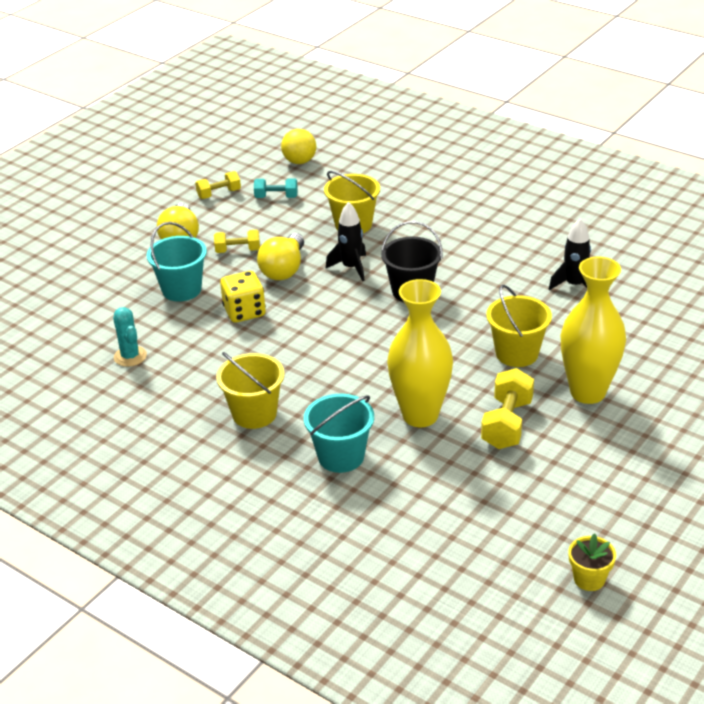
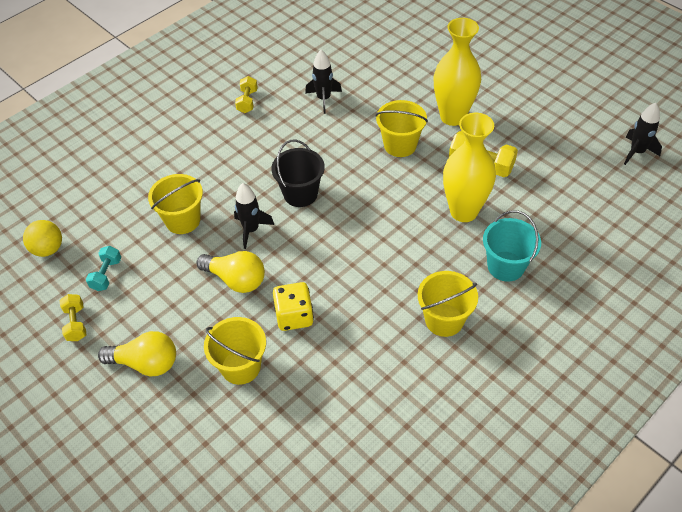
camera: 80 degrees left, 15 degrees up
turquoise cactus [113,307,147,367] -> none
turquoise bucket [147,222,207,301] -> yellow bucket [204,317,266,385]
yellow dumbbell [214,230,260,253] -> yellow dumbbell moved to [235,76,258,113]
yellow flower pot [568,533,616,591] -> black rocket [624,103,662,165]

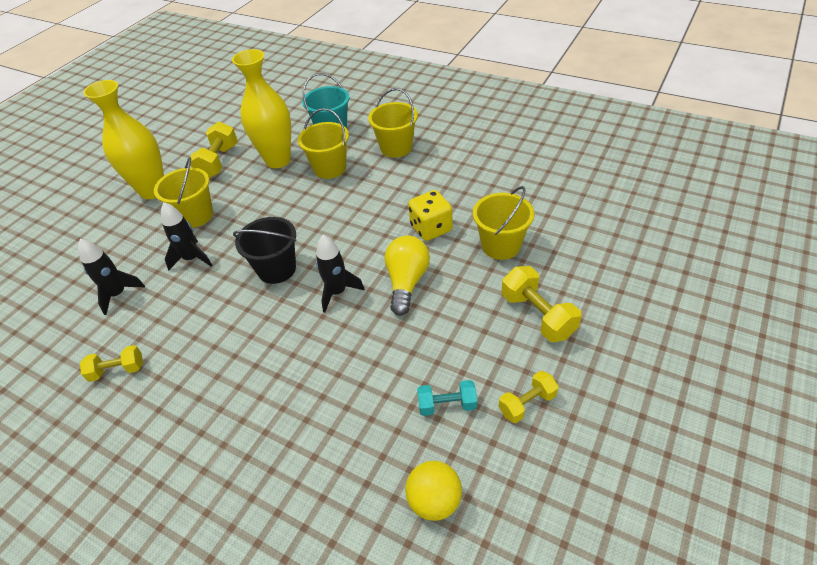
camera: 105 degrees left, 5 degrees down
yellow light bulb [98,331,176,377] -> yellow dumbbell [502,266,582,342]
yellow bucket [148,174,203,234] -> yellow bucket moved to [298,108,349,179]
black rocket [624,103,662,165] -> black rocket moved to [161,202,212,271]

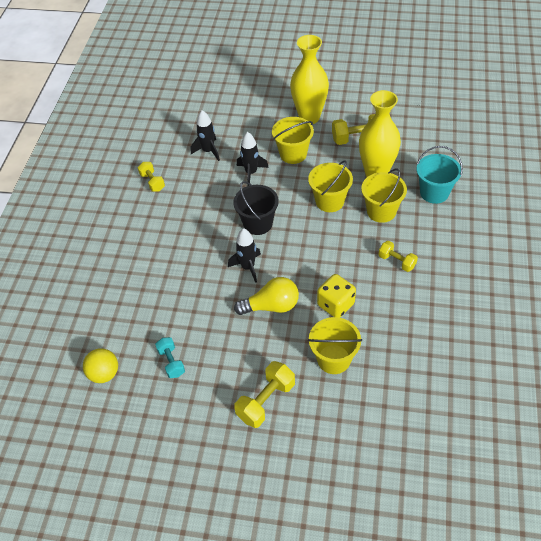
camera: 70 degrees right, 5 degrees up
yellow bucket [368,88,418,158] -> yellow bucket moved to [308,160,353,212]
yellow dumbbell [499,371,559,423] -> yellow dumbbell moved to [378,241,418,272]

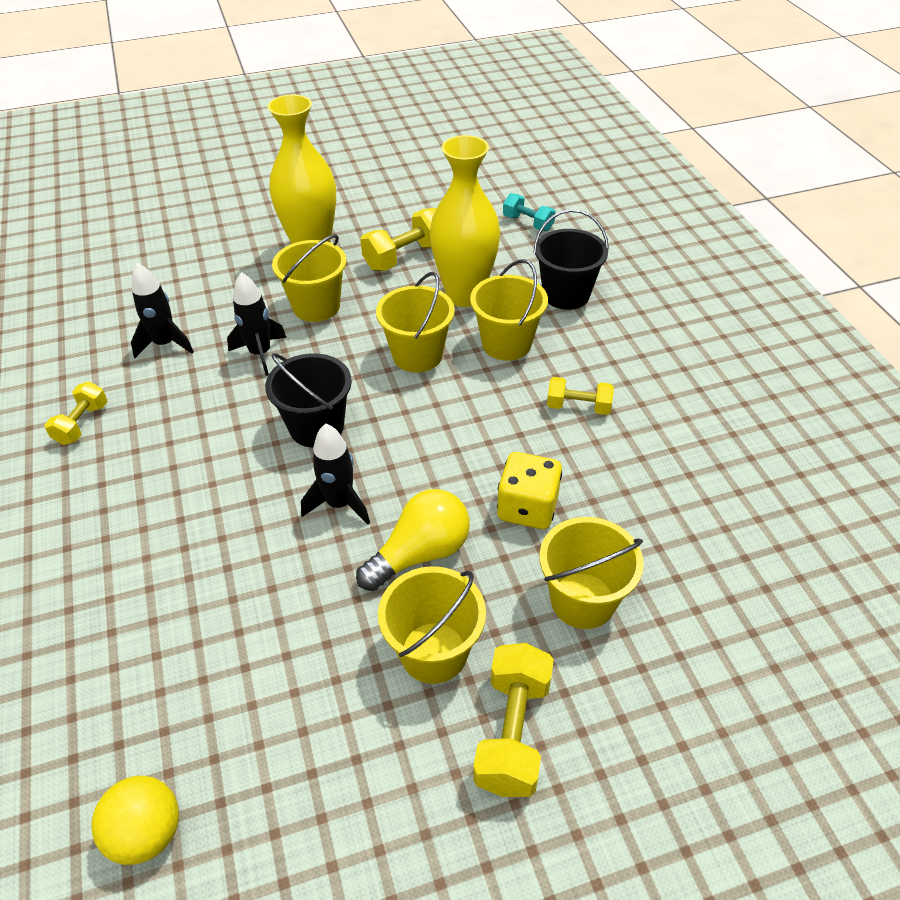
camera: 30 degrees left, 5 degrees down
yellow dumbbell [138,162,165,192] -> yellow dumbbell turned 75 degrees clockwise [45,382,108,445]
turquoise dumbbell [155,337,185,378] -> turquoise dumbbell moved to [503,193,556,231]
turquoise bucket [417,146,463,204] -> black bucket [533,209,609,310]
none -> yellow bucket [378,566,486,684]

